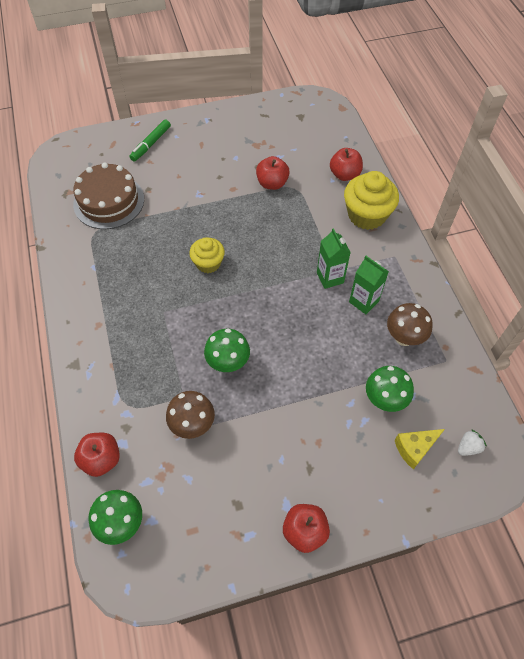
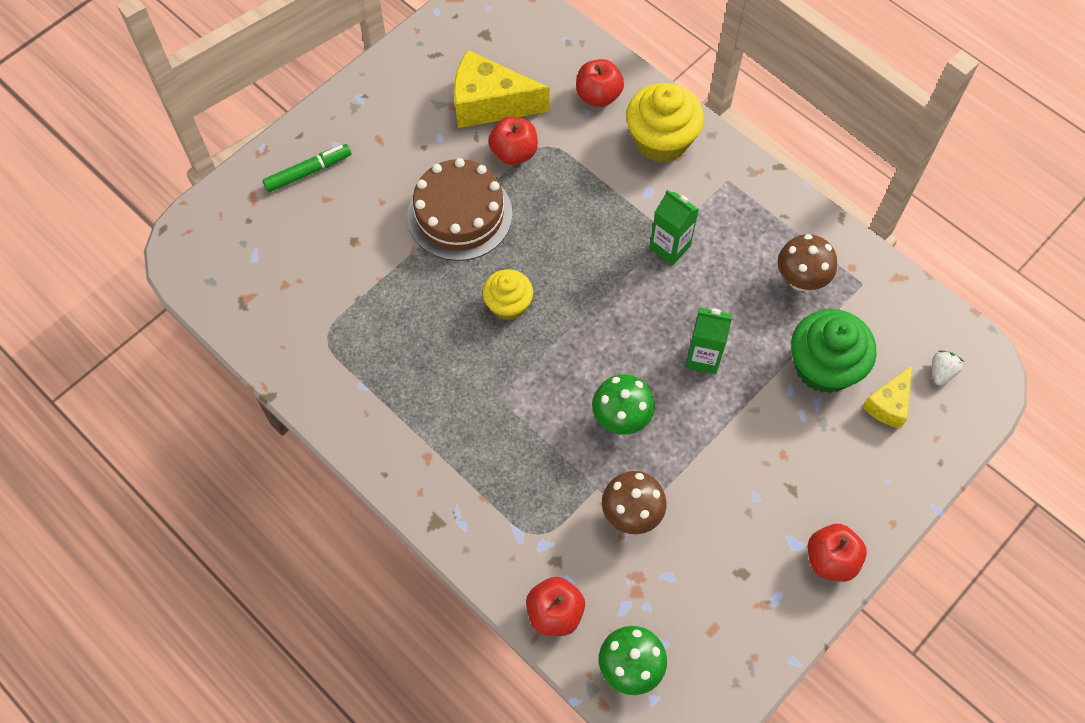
camera: 30 degrees left, 5 degrees up
brown cake [73,163,144,229] -> brown cake moved to [407,158,512,261]
green marker [129,119,171,161] -> green marker turned 120 degrees counterclockwise [263,144,351,192]
green carton [349,256,389,314] -> green carton moved to [686,307,732,374]
green mushroom [366,366,414,412] -> green cupcake [791,309,876,393]
none -> yellow cheese [454,50,549,128]

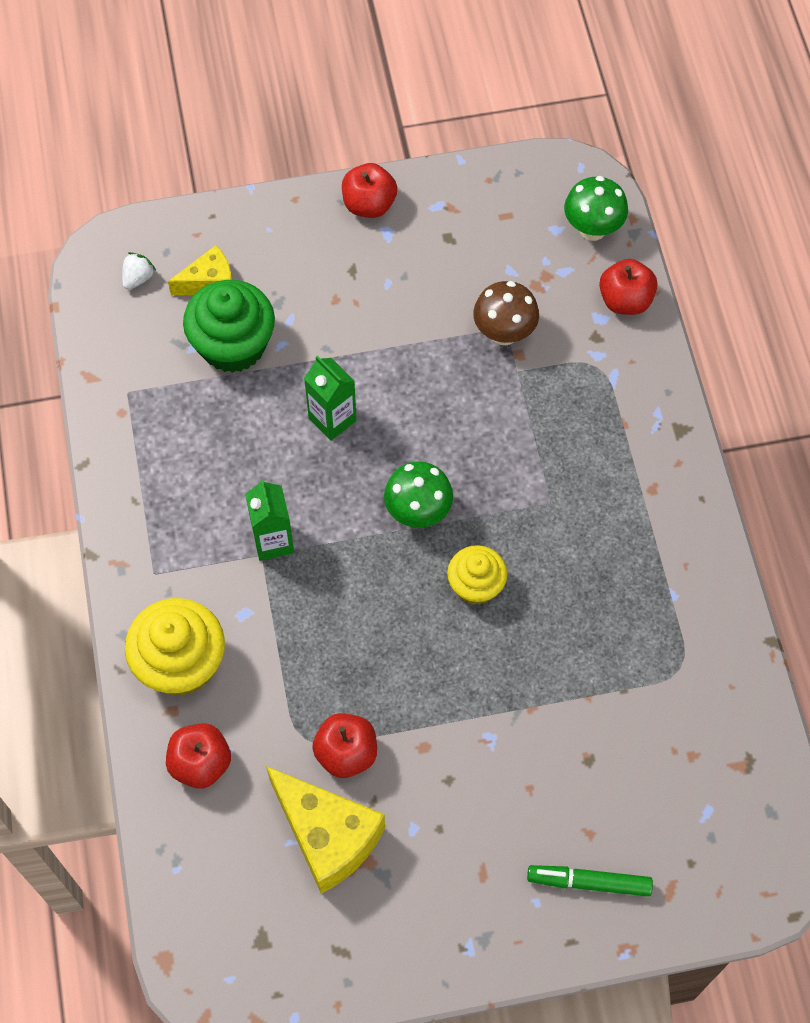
camera: 145 degrees left, 0 degrees up
brown cake [407,158,512,261] -> none
green mushroom [592,374,655,435] -> green mushroom moved to [384,461,453,528]
brown mushroom [778,234,837,291] -> none
white strawberry [932,350,964,386] -> white strawberry turned 150 degrees clockwise [122,252,156,290]

